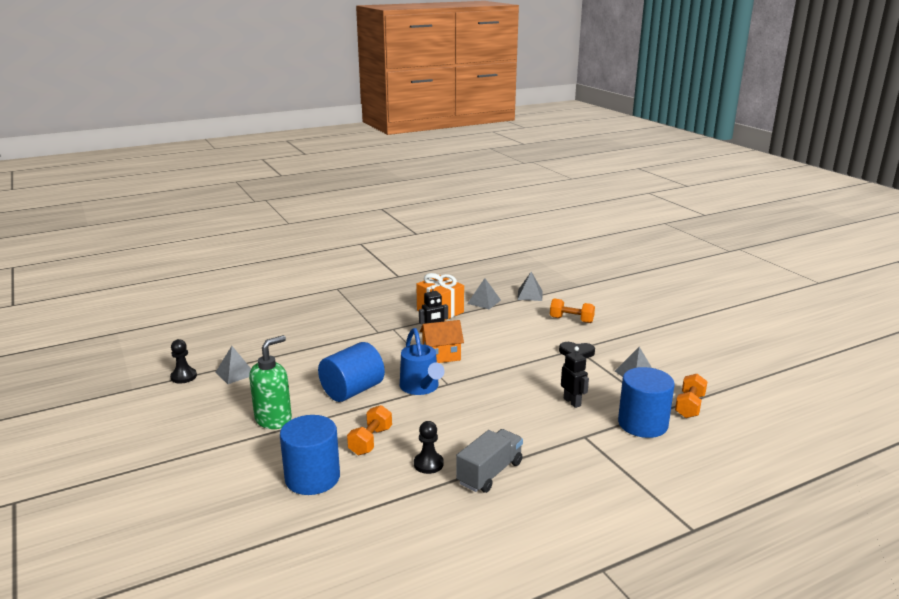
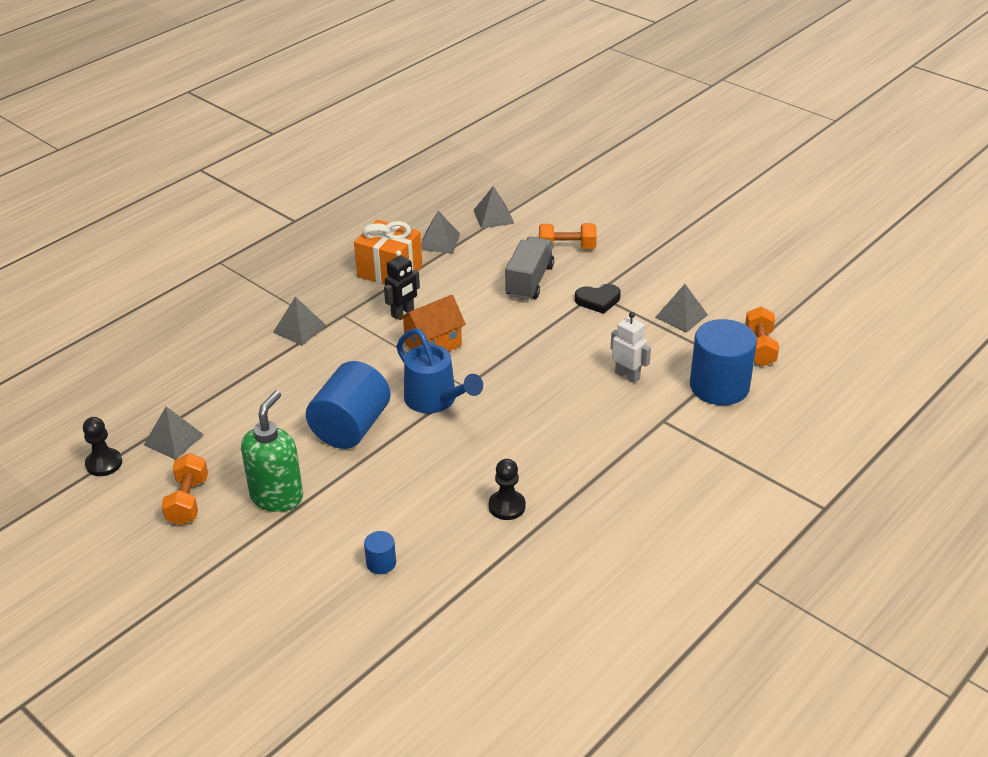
camera: 20 degrees left, 15 degrees up
blue cylinder [280,415,340,495] -> blue cylinder [364,531,396,574], size x0.43
orange dumbbell [347,405,392,455] -> orange dumbbell moved to [161,453,208,525]
grey truck [456,429,523,493] -> grey truck moved to [505,237,554,300]
black robot [561,346,589,408] -> white robot [610,312,651,383]
none -> grey pyramid [273,297,327,345]

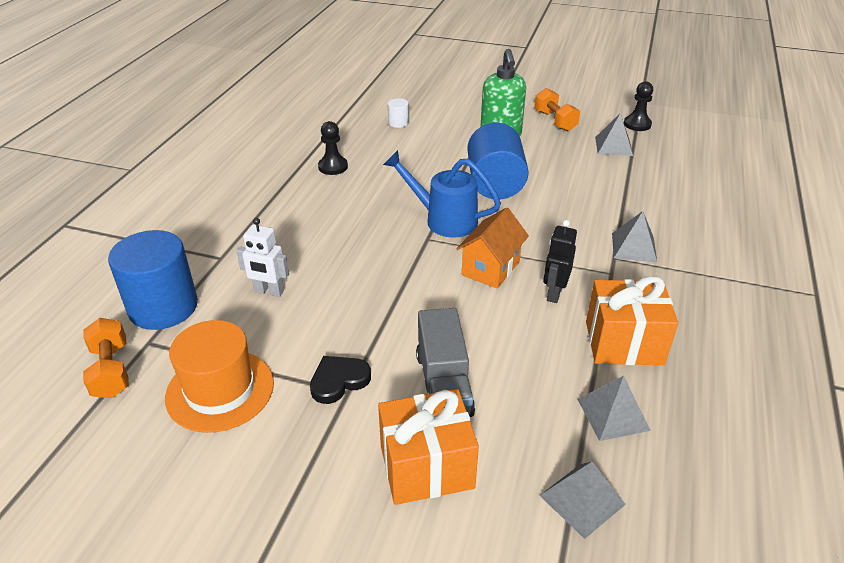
camera: 155 degrees right, 0 degrees up
blue cylinder [364,531,396,574] -> white cylinder [388,98,409,128]
orange dumbbell [539,223,597,249] -> orange gift [378,389,479,505]
grey pyramid [655,284,708,333] -> orange hat [165,320,274,433]

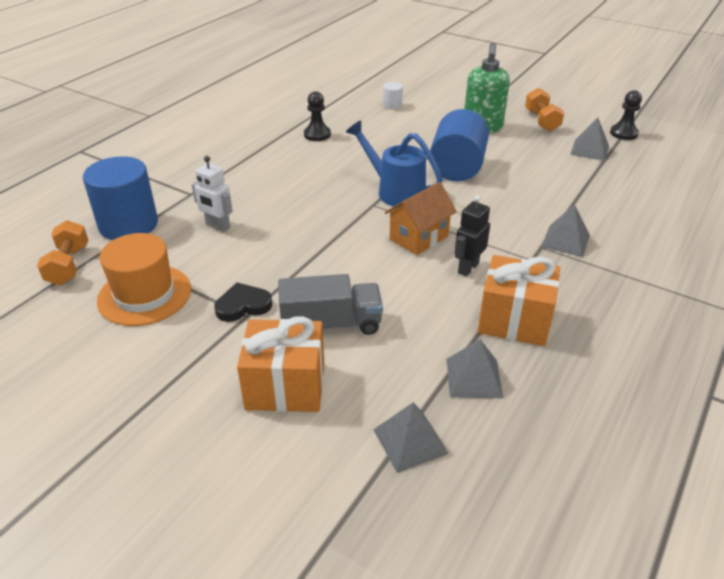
camera: 15 degrees right, 0 degrees up
grey truck [416,308,475,417] -> grey truck turned 105 degrees counterclockwise [278,274,383,335]

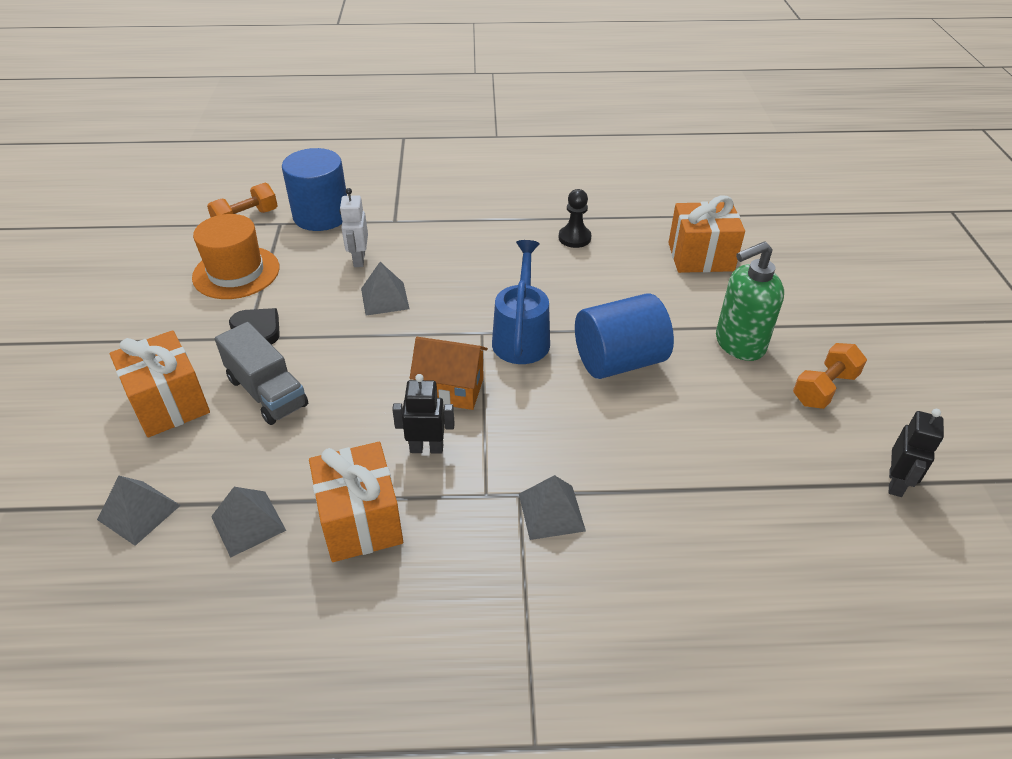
camera: 55 degrees right, 5 degrees up
white cylinder [383,82,403,110] -> orange gift [668,196,745,273]
grey pyramid [570,117,609,161] -> grey pyramid moved to [361,262,410,316]
black pawn [610,90,642,140] -> black robot [889,409,944,497]

